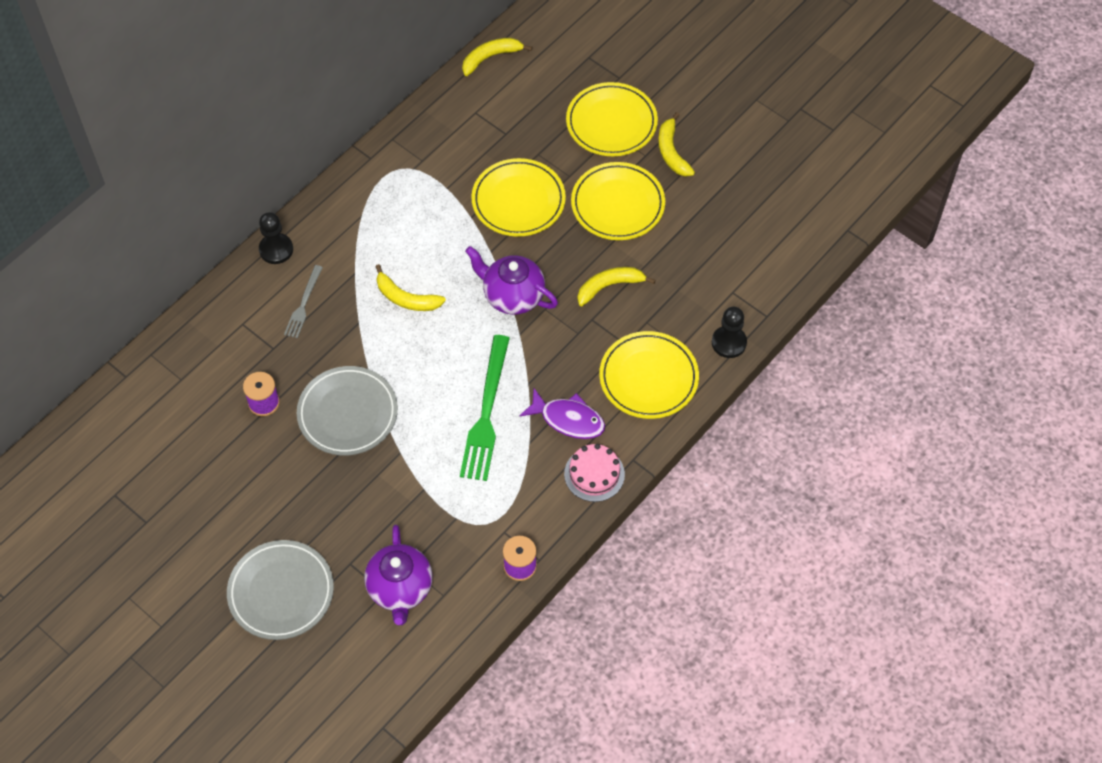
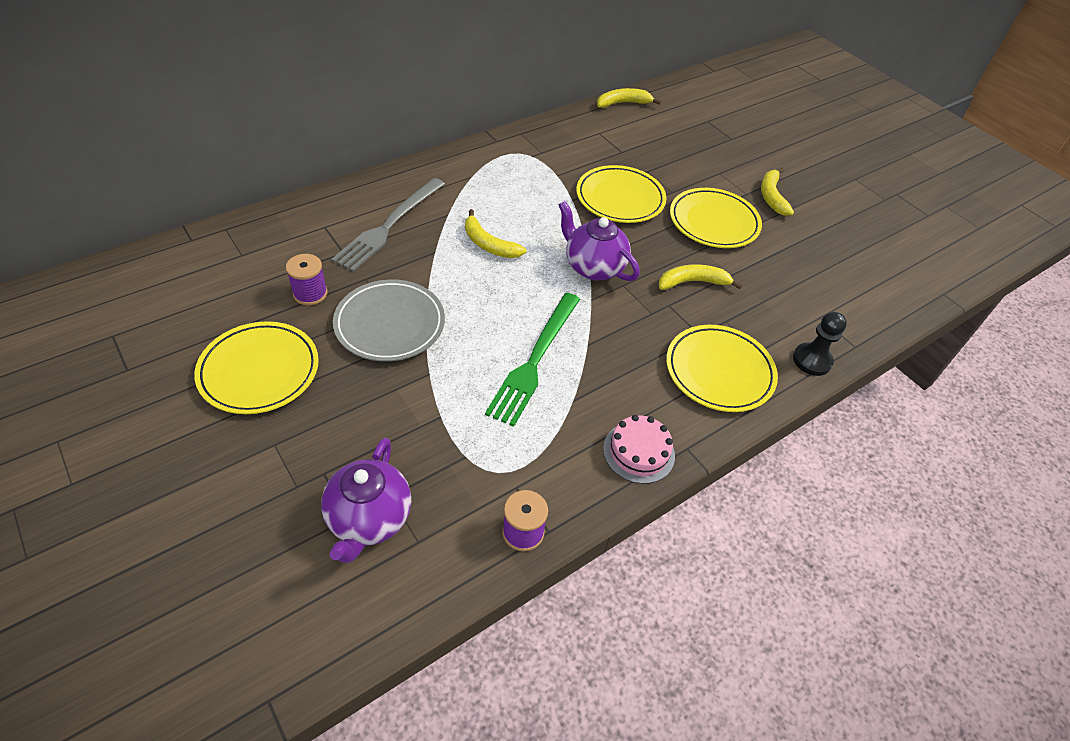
camera: 10 degrees right, 10 degrees down
grey plate [227,540,334,640] -> none
black pawn [259,212,293,264] -> none
grey fork [284,265,323,338] -> grey fork [332,178,445,272], size x1.85
purple fish [519,388,605,439] -> none
yellow plate [566,82,658,156] -> yellow plate moved to [194,321,319,414]

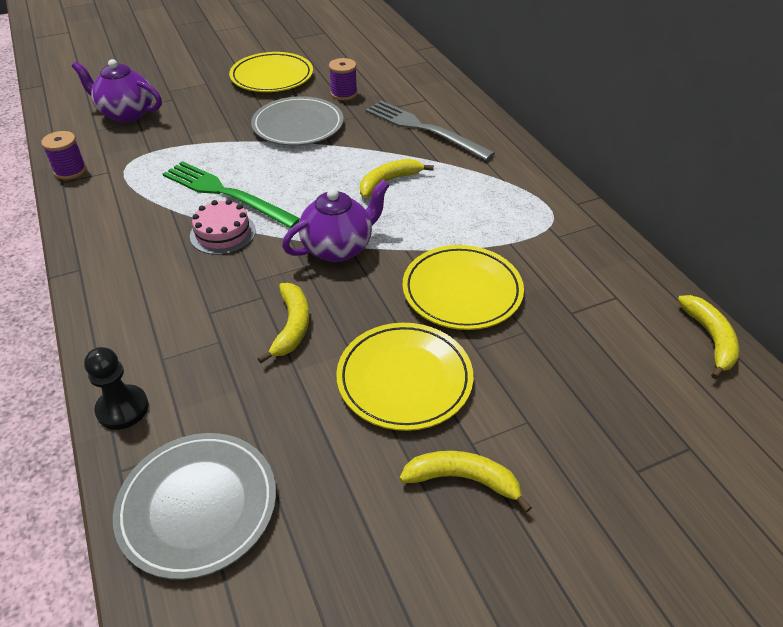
camera: 105 degrees right, 5 degrees down
pink cake [603,415,675,484] -> pink cake moved to [190,200,256,255]
yellow plate [666,325,778,412] -> none
none -> grey plate [113,433,276,580]

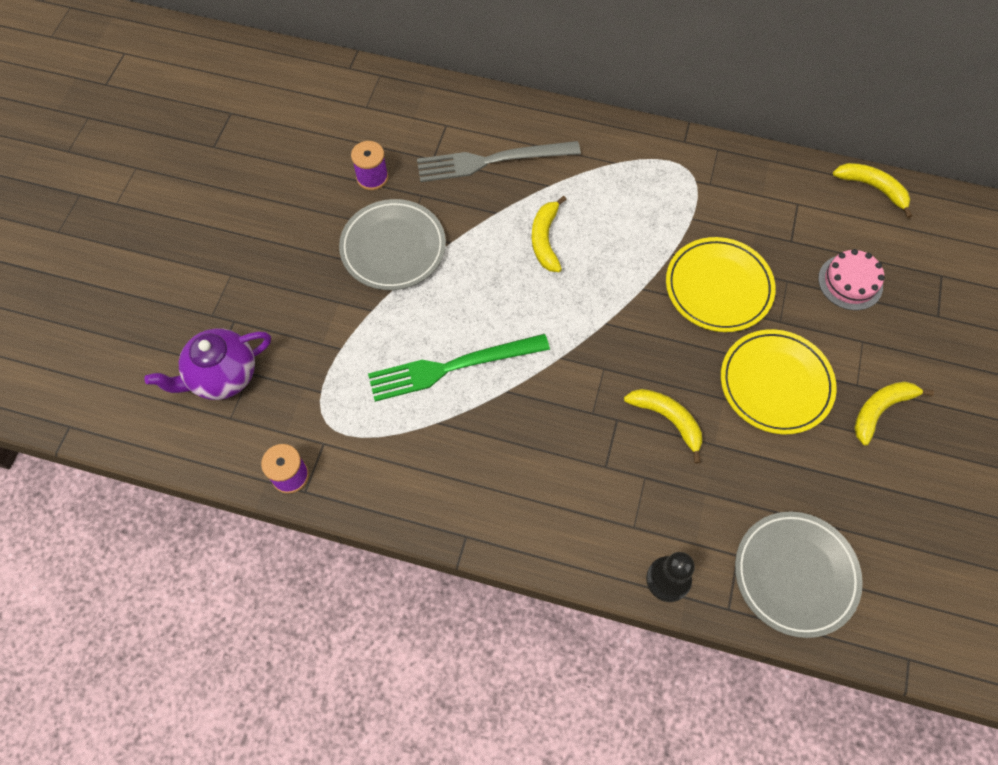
camera: 50 degrees left, 20 degrees up
pink cake [190,200,256,255] -> pink cake moved to [818,249,885,310]
yellow plate [229,52,313,92] -> none
purple teapot [282,180,390,262] -> none

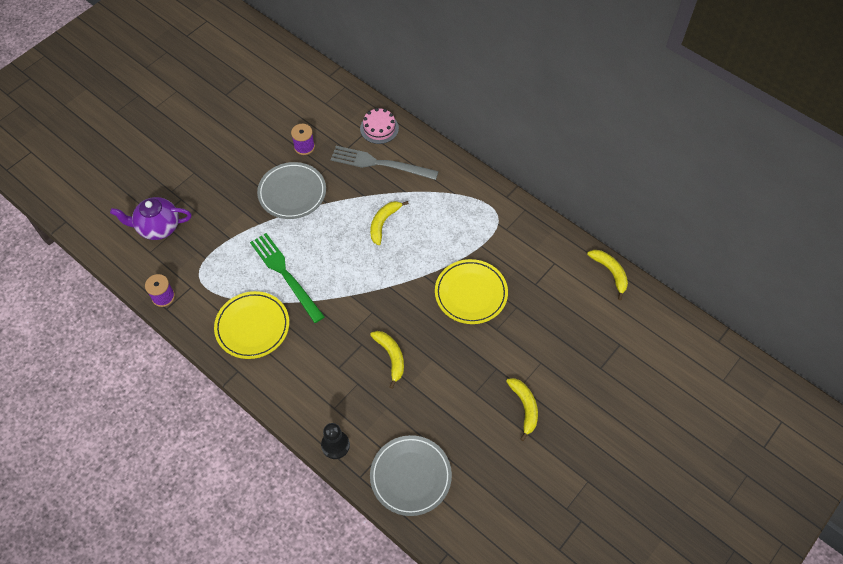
camera: 25 degrees right, 5 degrees down
green fork [368,334,550,402] -> green fork turned 45 degrees clockwise [250,233,325,323]
yellow plate [721,329,837,434] -> yellow plate moved to [214,291,289,359]
pink cake [818,249,885,310] -> pink cake moved to [360,108,399,144]
yellow banana [854,381,934,445] -> yellow banana turned 90 degrees clockwise [506,378,538,441]

